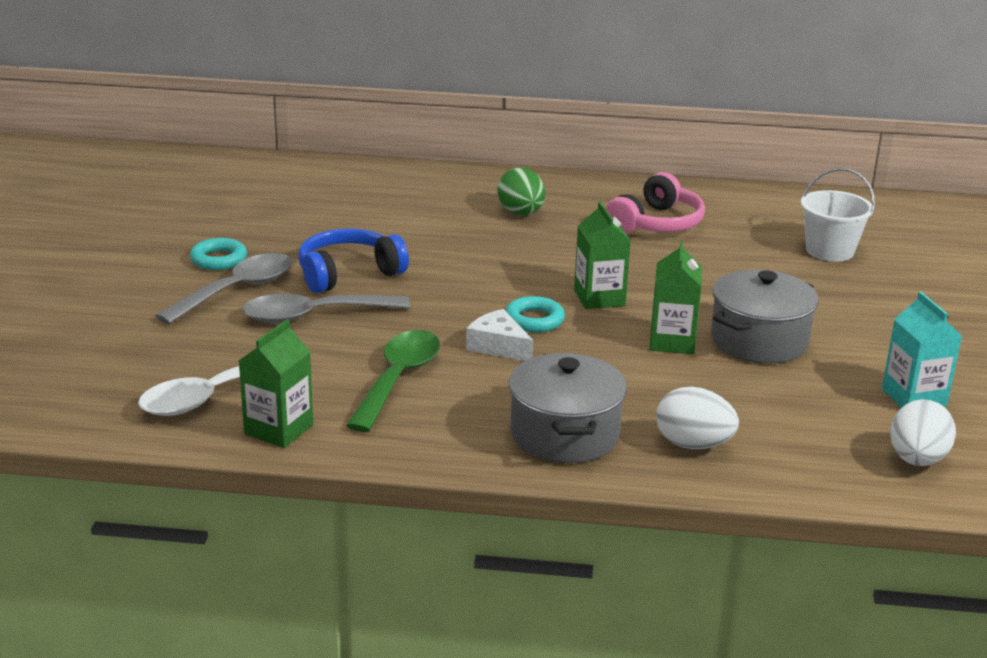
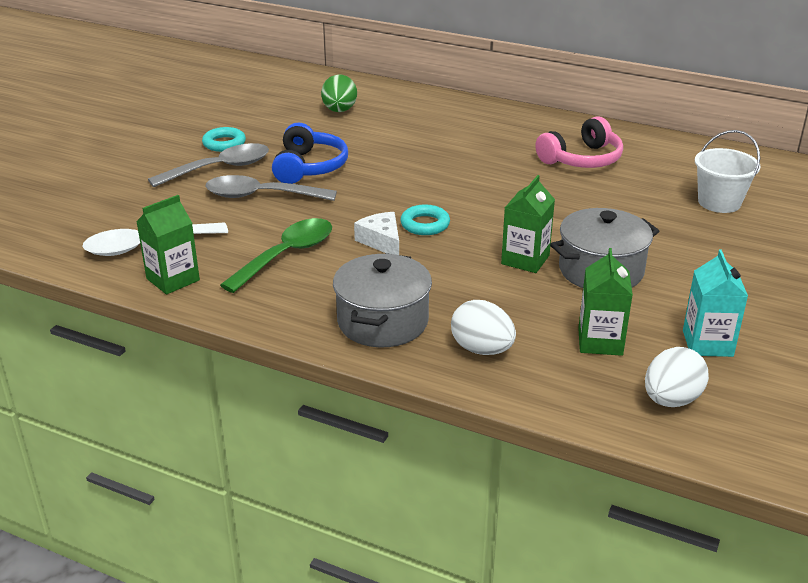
camera: 20 degrees right, 5 degrees up
blue headphones [298,228,409,293] -> blue headphones turned 105 degrees clockwise [272,123,348,184]
green egg [497,168,545,215] -> green egg moved to [321,74,357,112]
green carton [574,201,631,309] -> green carton moved to [578,248,633,356]

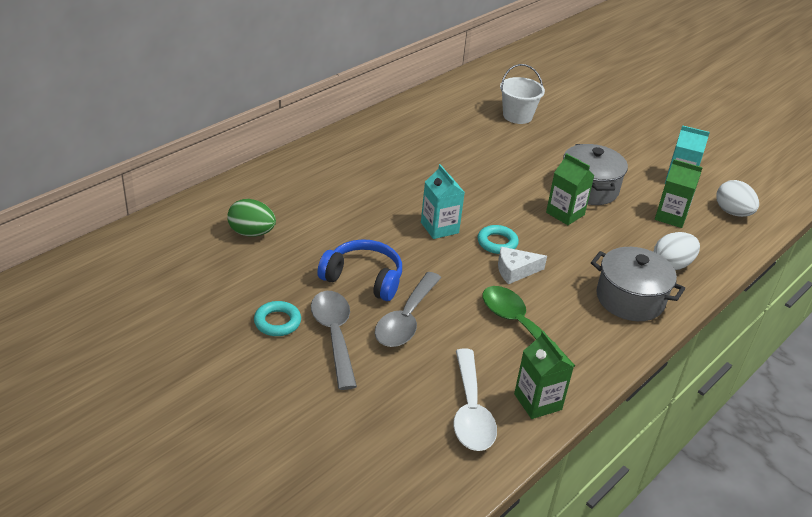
camera: 75 degrees left, 5 degrees up
pink headphones [535,116,623,168] -> none
none -> turquoise carton [421,164,465,239]

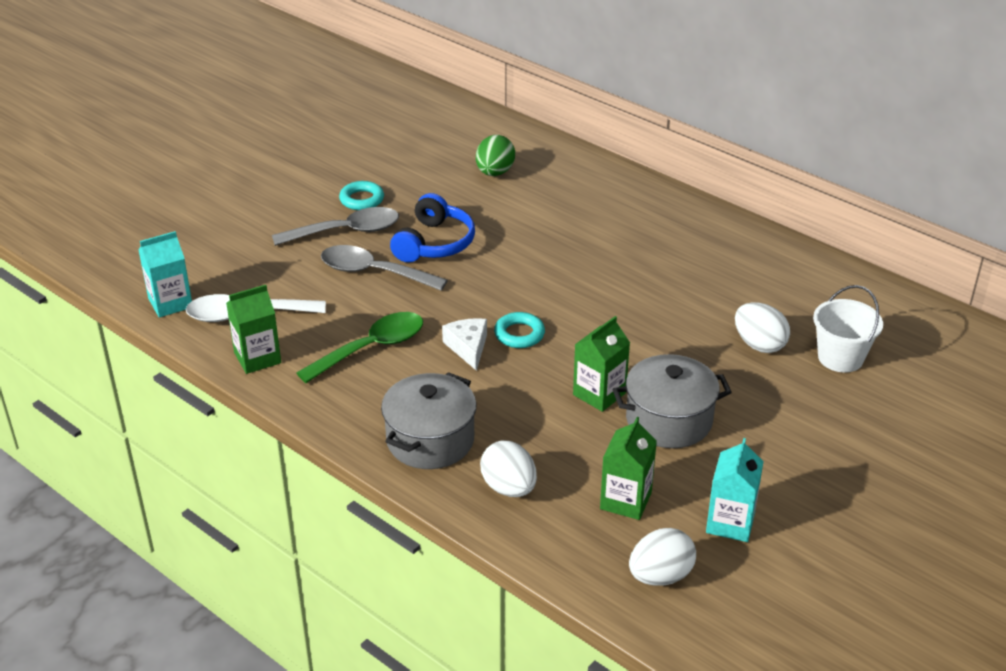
camera: 90 degrees right, 0 degrees up
turquoise carton [421,164,465,239] -> turquoise carton moved to [138,231,192,318]
none -> white egg [735,302,790,353]

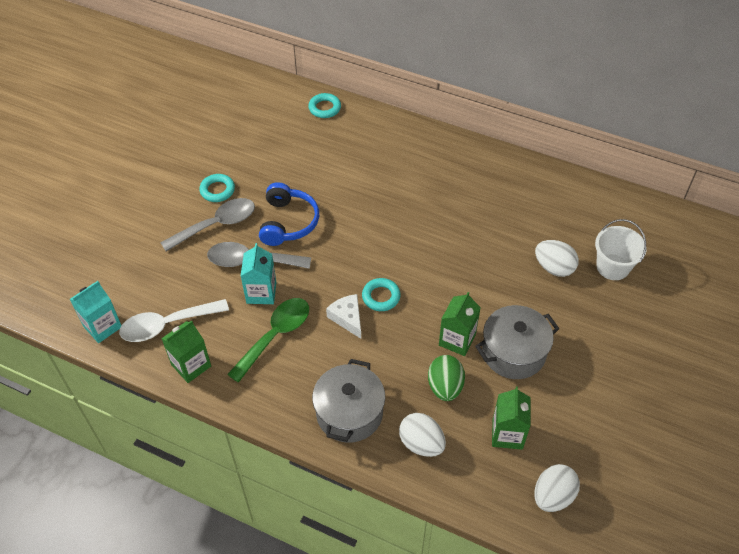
camera: 15 degrees left, 15 degrees up
green egg [476,135,515,176] -> green egg moved to [428,355,465,401]
turquoise carton [706,438,764,542] -> turquoise carton moved to [241,243,276,304]
none -> turquoise ring [308,93,341,118]

